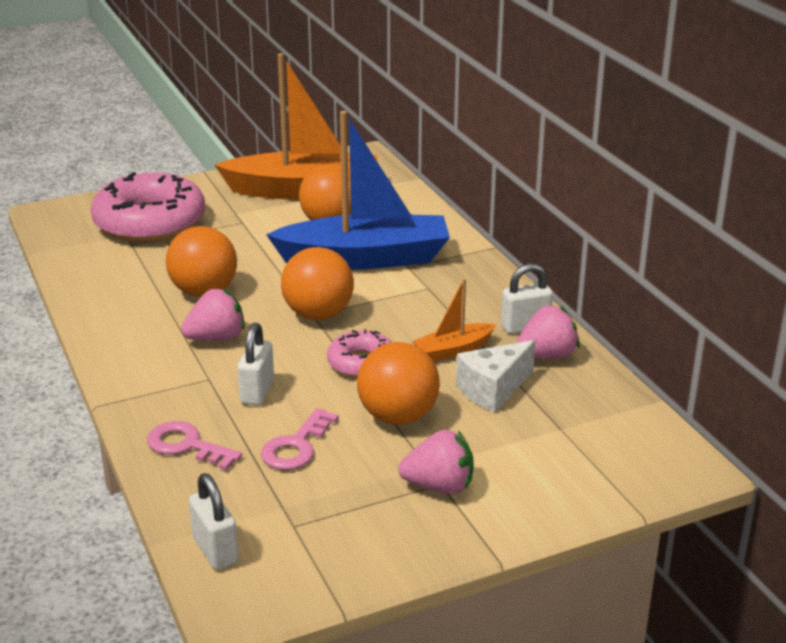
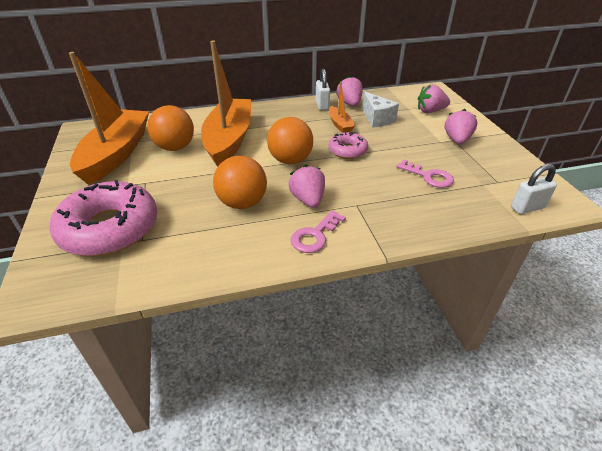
camera: 80 degrees left, 10 degrees up
pink key [147,421,242,470] -> pink key moved to [291,210,346,253]
white padlock [238,323,274,405] -> none
blue boat [266,111,450,270] -> orange boat [201,41,251,167]
orange ball [357,342,440,425] -> none
none -> pink strawberry [418,84,450,113]

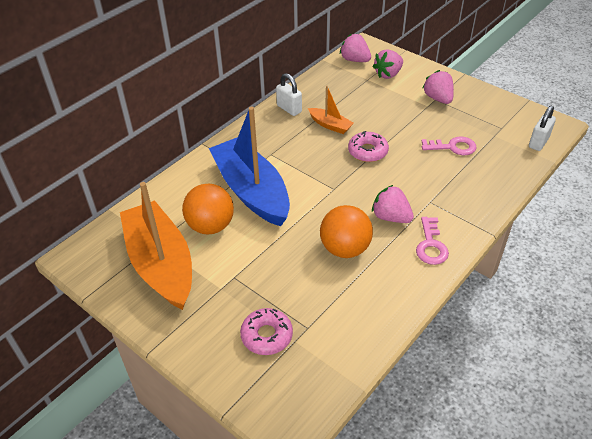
camera: 35 degrees left, 5 degrees up
pink donut [50,180,157,256] -> pink donut [240,308,293,355], size x0.51
orange boat [201,41,251,167] -> blue boat [209,107,290,226]
orange ball [267,117,313,164] -> none
pink strawberry [336,76,363,106] -> pink strawberry moved to [340,34,371,62]
white cheese [362,92,399,128] -> none

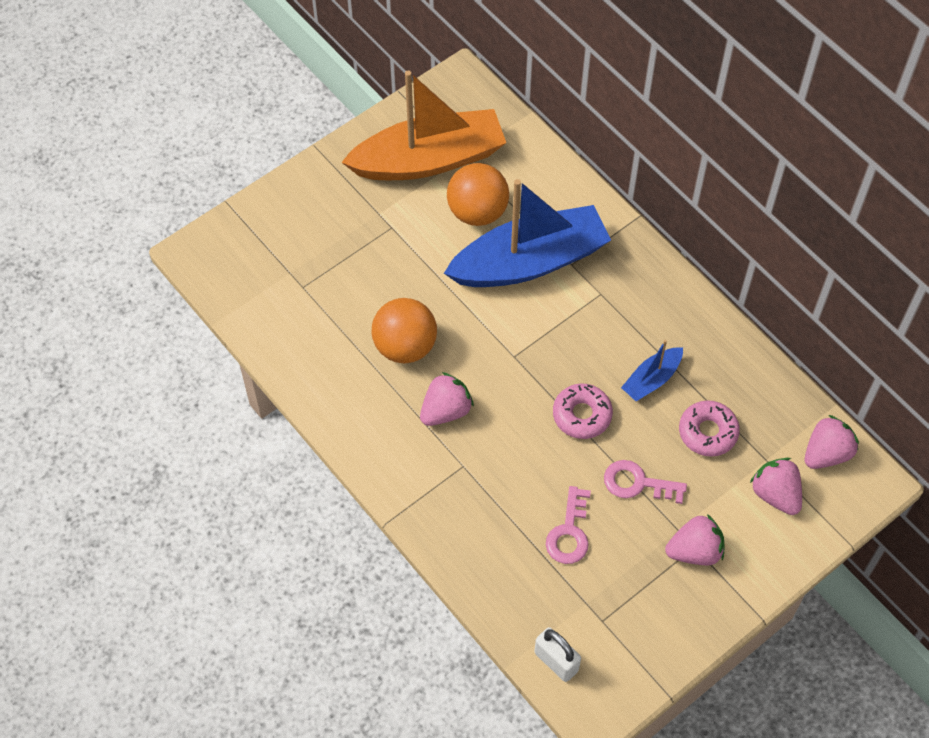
camera: 100 degrees right, 15 degrees up
pink donut [240,308,293,355] -> pink donut moved to [679,400,740,457]
white padlock [276,73,302,116] -> none
orange boat [308,86,354,134] -> blue boat [621,340,683,401]
pink key [416,217,449,265] -> pink key moved to [604,460,687,504]

